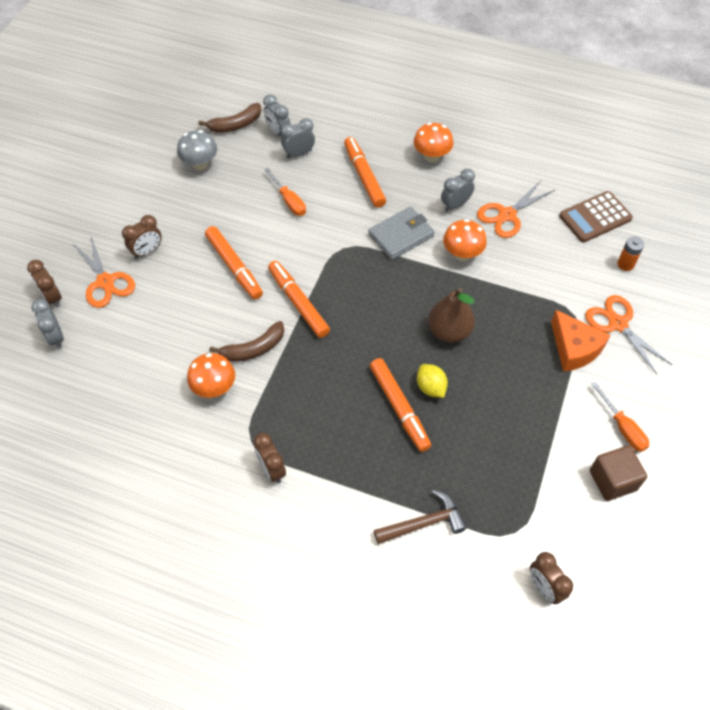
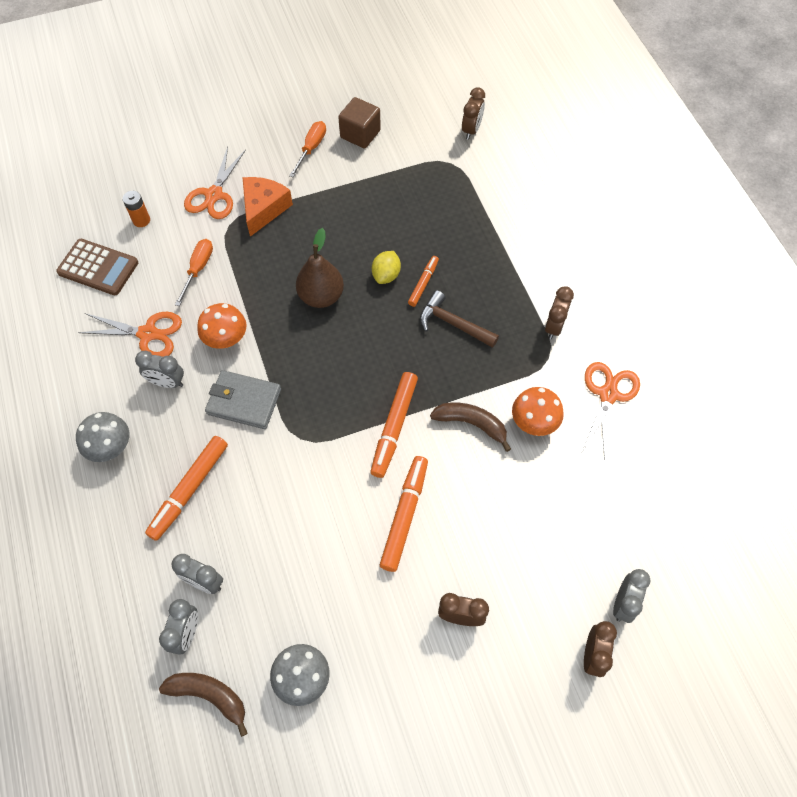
camera: 130 degrees left, 5 degrees up
orange scissors [73,234,135,308] -> orange scissors moved to [582,362,640,461]
orange screwdriver [264,168,306,216] -> orange screwdriver moved to [175,239,213,306]
orange marker [370,358,431,452] -> orange marker [408,256,439,307], size x0.58
brown hammer [374,490,467,544] -> brown hammer moved to [420,290,499,348]
orange mushroom [414,122,453,162] -> grey mushroom [76,412,129,462]

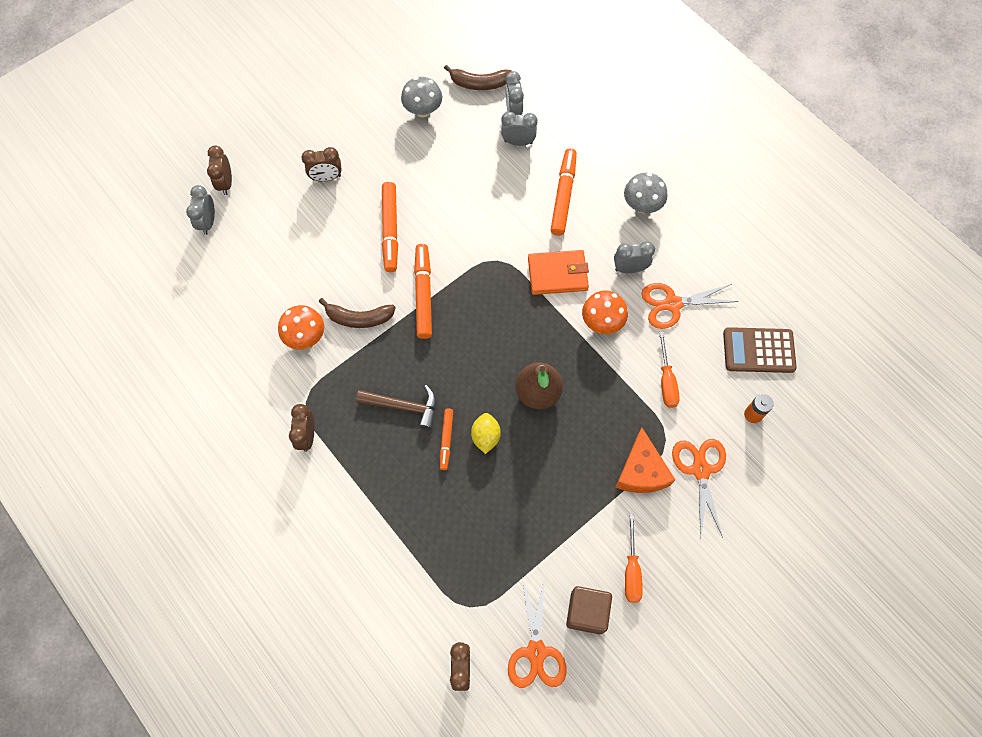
camera: 160 degrees right, 5 degrees up
grey wallet [205,370,281,429] -> orange wallet [528,250,589,295]
orange scissors [582,362,640,461] -> orange scissors moved to [508,577,567,688]

